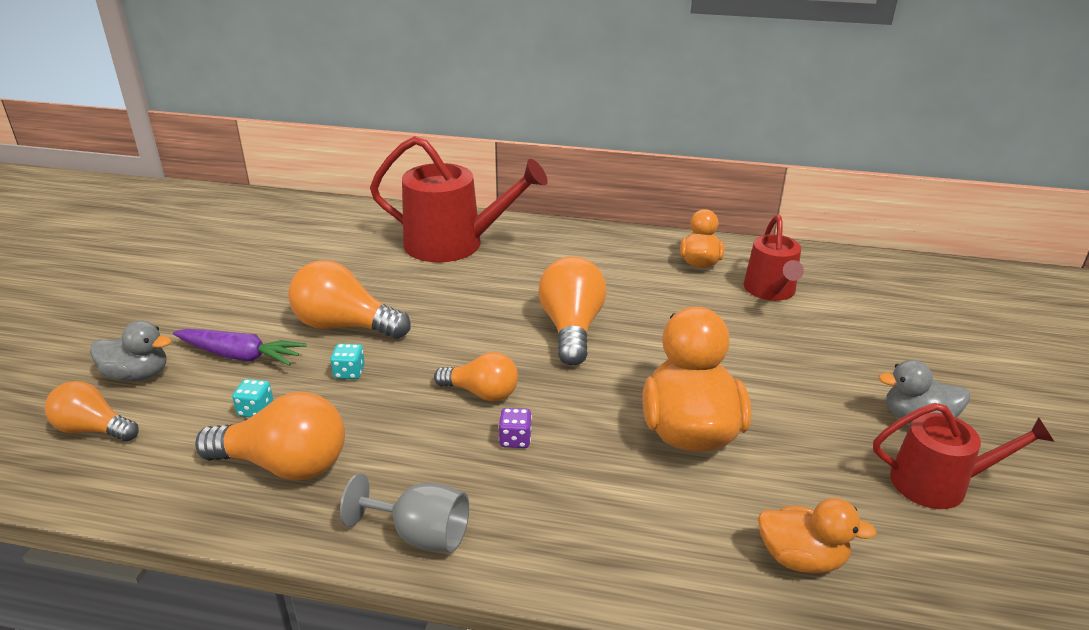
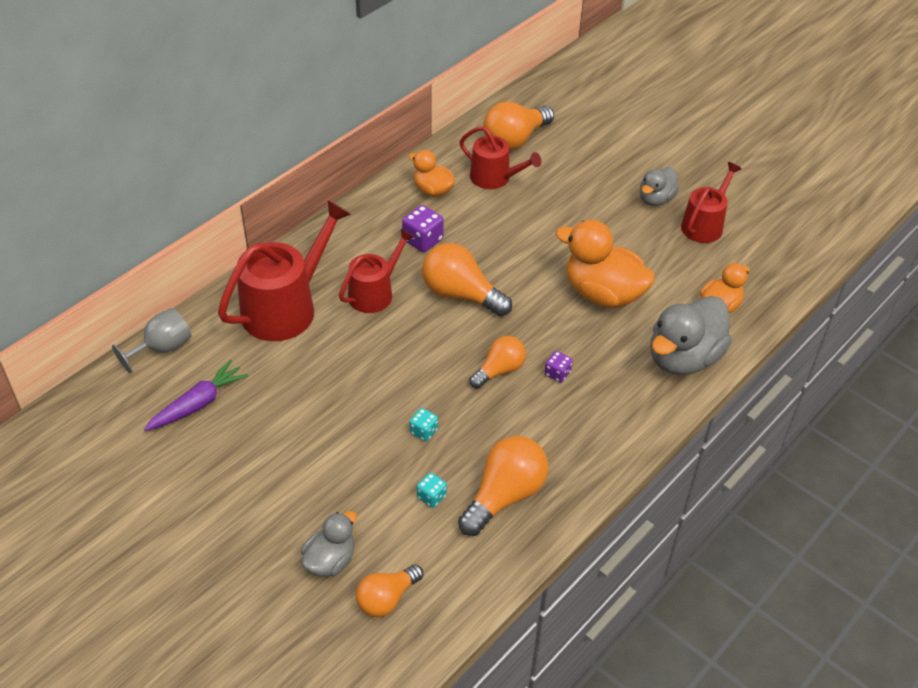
camera: 60 degrees left, 15 degrees up
purple carrot [173,329,307,366] -> purple carrot moved to [144,360,248,431]
orange light bulb [288,260,411,339] -> orange light bulb moved to [483,101,554,150]
grey goblet [340,473,469,552] -> grey goblet moved to [112,308,192,373]
none -> red watering can [339,229,414,313]
none -> purple dice [402,205,444,252]
none -> grey duck [651,296,732,375]

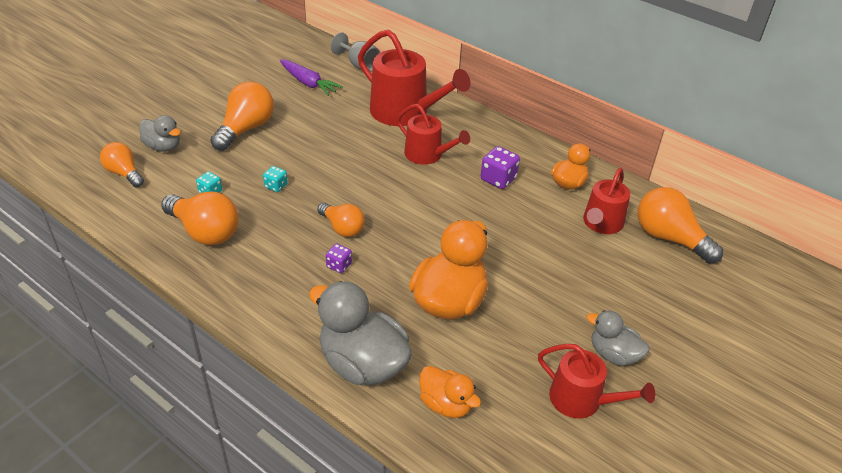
camera: 85 degrees right, 5 degrees down
orange light bulb [422,243,512,316] -> orange light bulb moved to [210,81,274,151]

